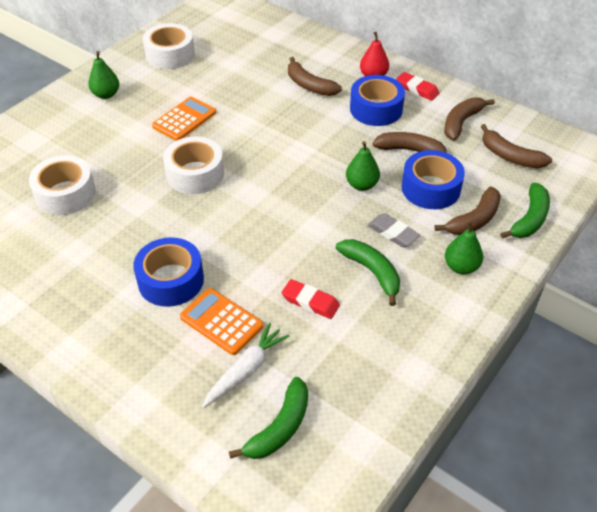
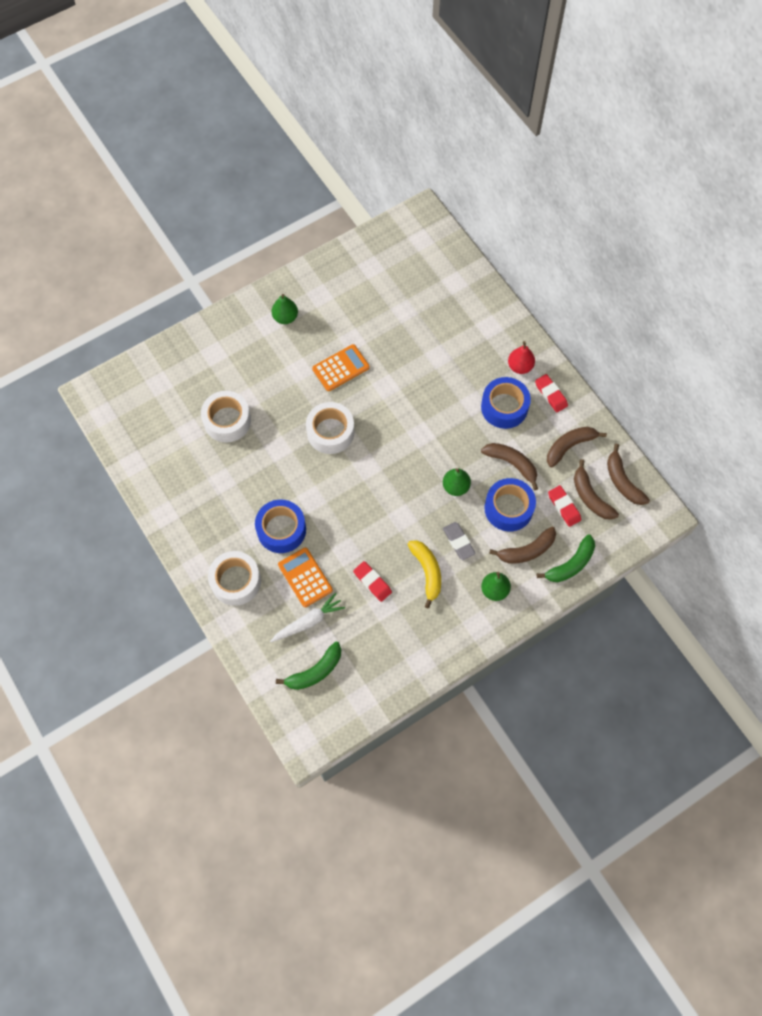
camera: 20 degrees right, 20 degrees up
white tape [143,23,195,69] -> white tape moved to [208,551,261,606]
brown banana [288,57,342,96] -> brown banana moved to [607,444,650,505]
green banana [336,239,400,306] -> yellow banana [407,540,441,608]
none -> red eraser [548,485,581,527]

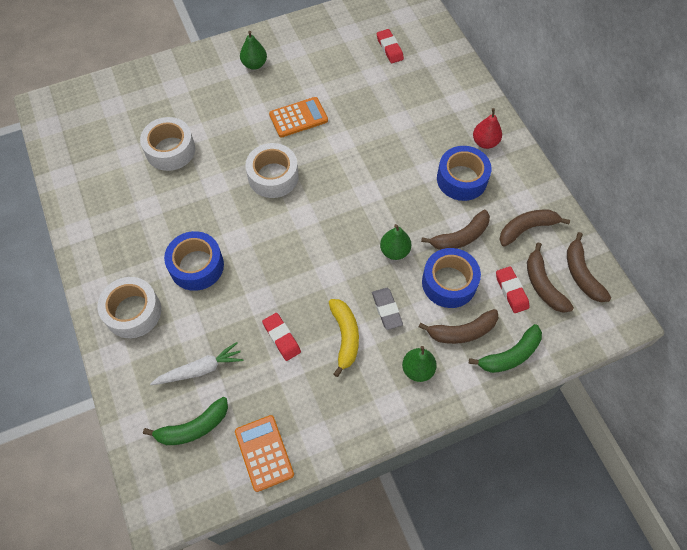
camera: 10 degrees right, 5 degrees down
orange calculator [278,548,333,607] -> orange calculator moved to [235,415,294,492]
brown banana [481,443,538,491] -> brown banana turned 105 degrees clockwise [421,210,490,250]
red eraser [535,374,568,413] -> red eraser moved to [377,29,404,63]

